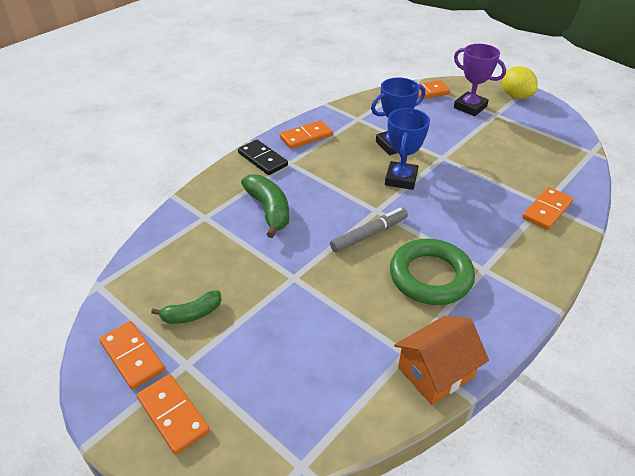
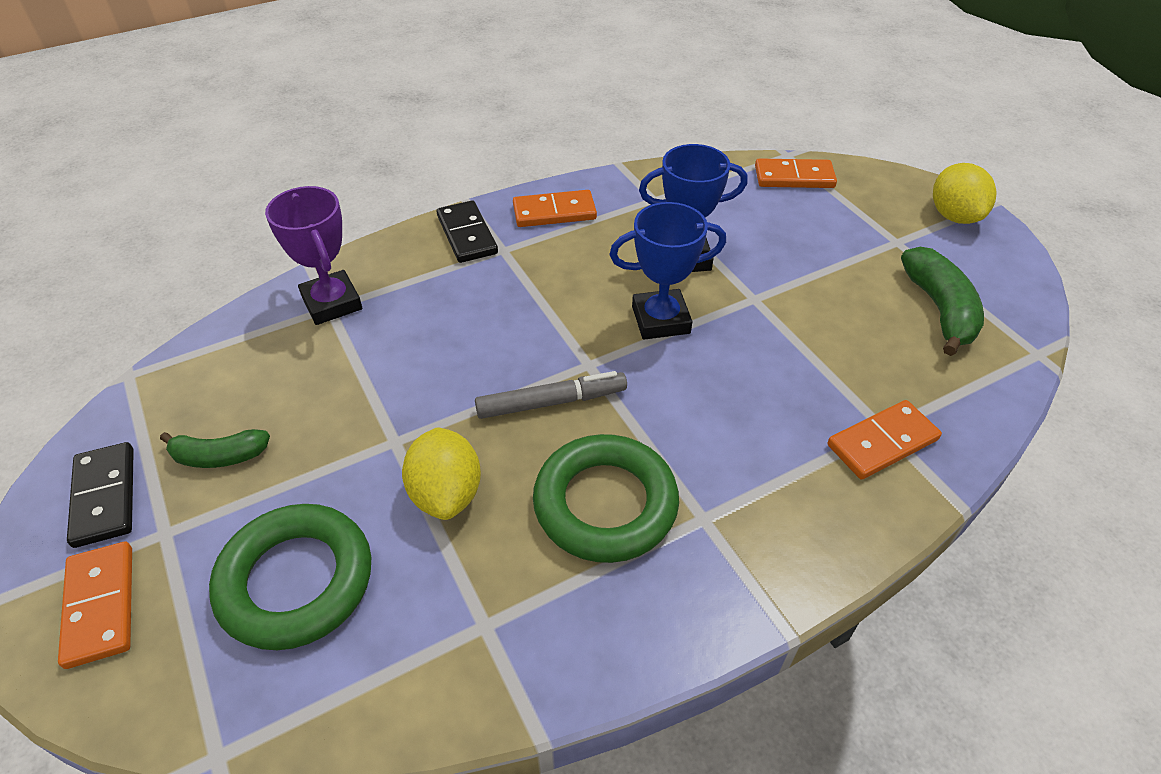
camera: 20 degrees right, 5 degrees up
orange domino [99,321,165,390] -> black domino [67,442,134,548]
green banana [241,174,289,238] -> green banana moved to [901,247,984,356]
blue trophy [385,108,430,190] -> blue trophy turned 45 degrees clockwise [610,202,726,340]
orange house [394,316,489,405] -> none
purple trophy [454,44,506,116] -> purple trophy moved to [265,186,362,325]
none -> green ring [209,504,371,650]
none -> yellow lemon [402,427,481,520]

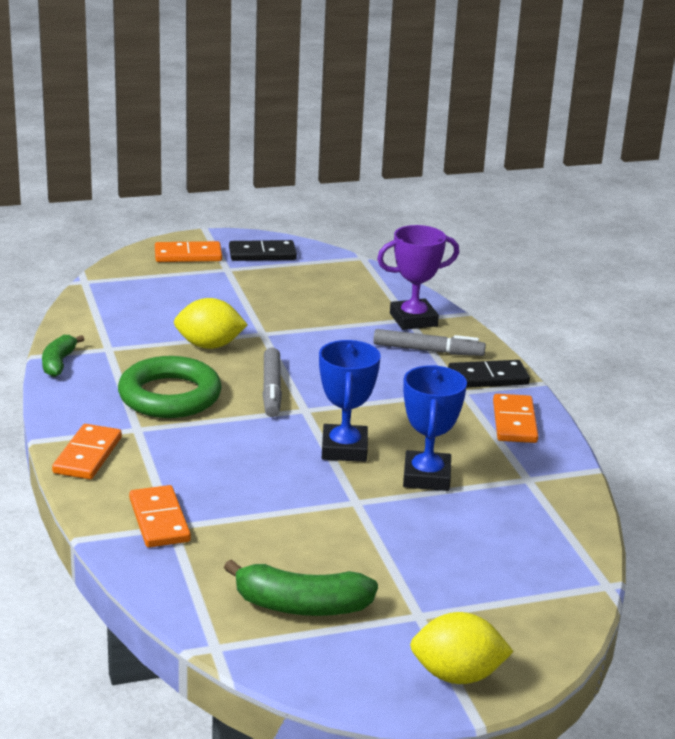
camera: 100 degrees right, 20 degrees down
green banana [160,429,270,468] -> green banana moved to [42,335,85,377]
green ring [209,504,371,650] -> none
orange domino [755,158,837,188] -> orange domino moved to [52,424,122,479]
none -> grey marker [373,329,486,356]

